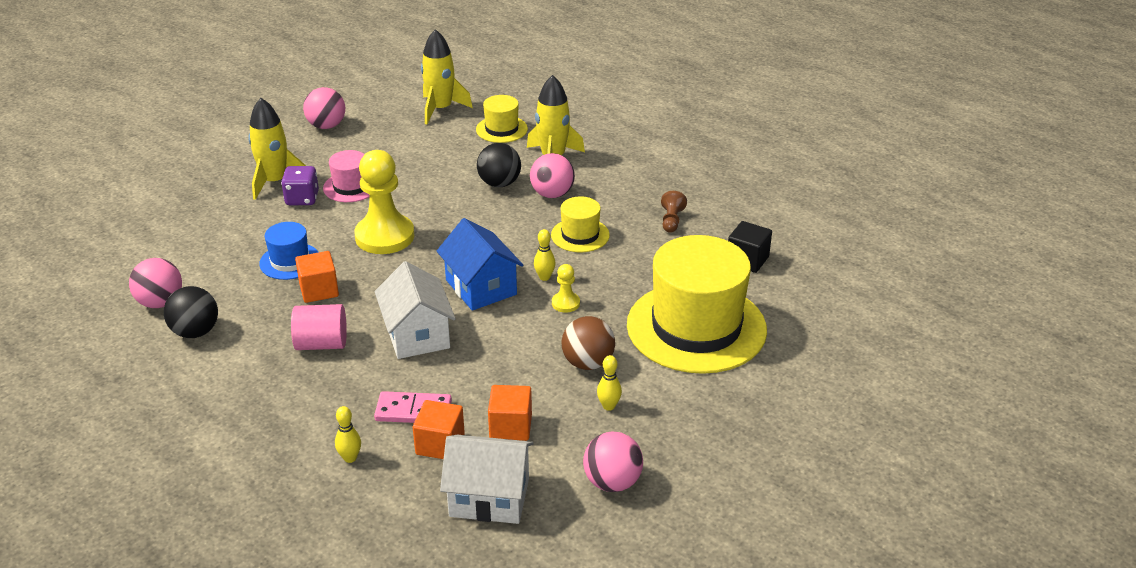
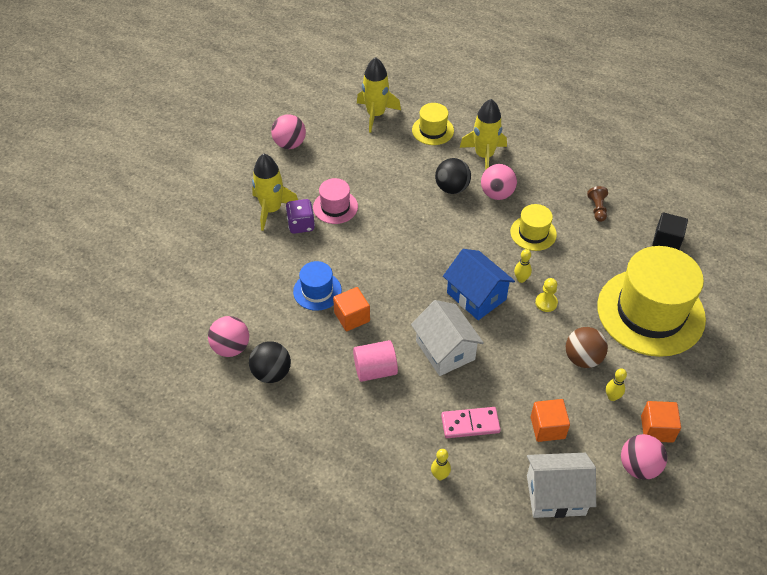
camera: 10 degrees left, 15 degrees up
yellow pawn [354,150,414,254] -> none
orange cube [413,400,465,459] -> orange cube moved to [641,401,681,443]

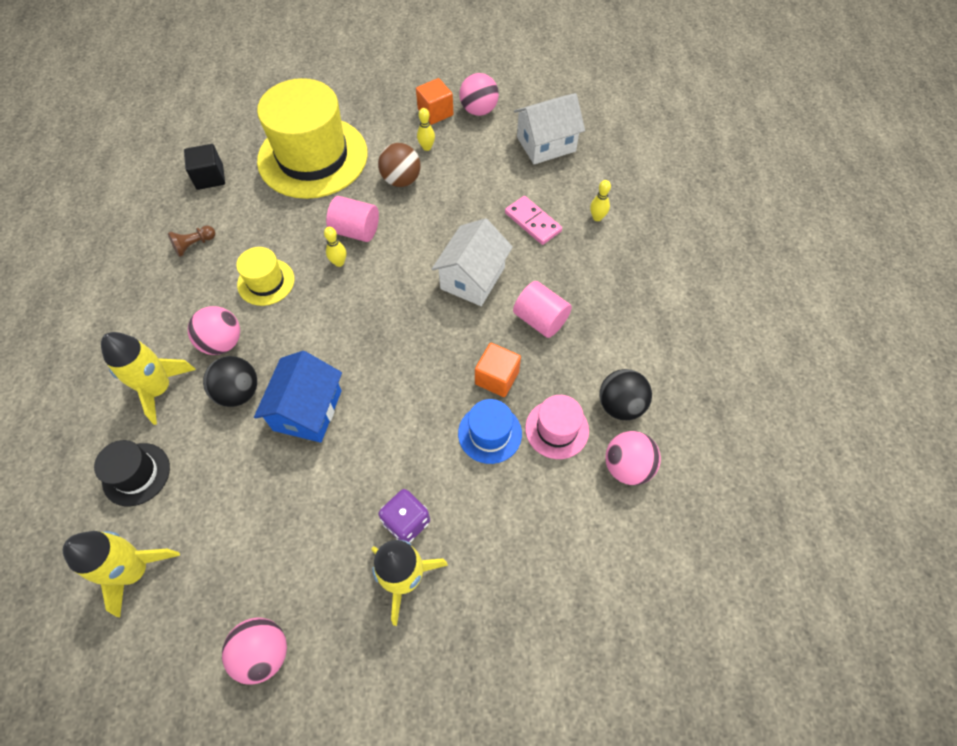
camera: 125 degrees left, 10 degrees up
pink hat [313,178,358,224] -> pink hat moved to [525,395,589,459]
yellow hat [412,103,454,145] -> black hat [94,440,170,506]
blue house [443,249,515,320] -> blue house moved to [254,351,342,443]
white house [527,453,596,518] -> white house turned 75 degrees counterclockwise [514,93,585,164]
orange cube [531,399,570,442] -> none
yellow pawn [535,278,558,312] -> pink cylinder [326,196,379,242]

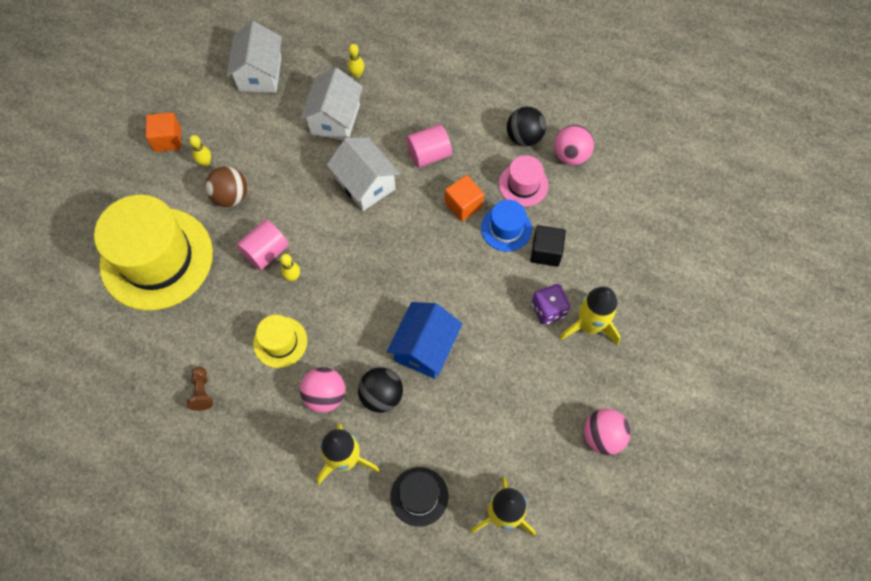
camera: 65 degrees left, 5 degrees up
black cube [184,144,225,190] -> black cube moved to [530,225,566,267]
blue house [254,351,342,443] -> blue house turned 75 degrees clockwise [387,302,462,379]
pink ball [459,73,499,116] -> none
pink domino [505,196,562,245] -> white house [300,68,363,140]

